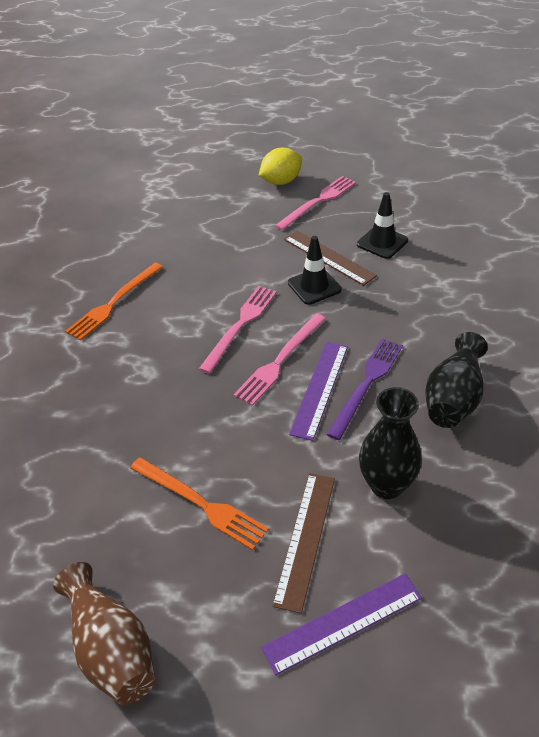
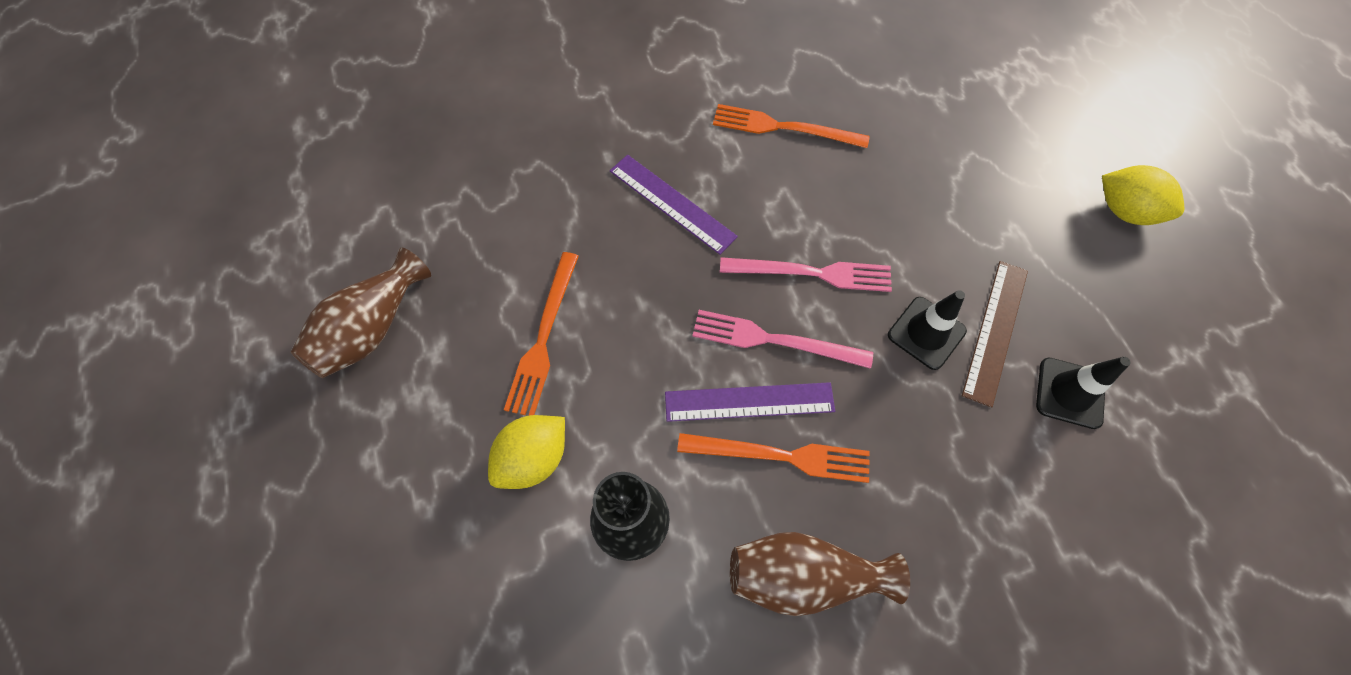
camera: 65 degrees right, 20 degrees up
purple ruler [261,573,422,675] -> purple ruler moved to [610,155,738,255]
brown ruler [272,473,335,614] -> yellow lemon [488,415,565,489]
pink fork [275,176,356,230] -> none
purple fork [326,338,403,440] -> orange fork [677,433,870,483]
black vase [425,332,488,428] -> brown vase [730,532,910,616]

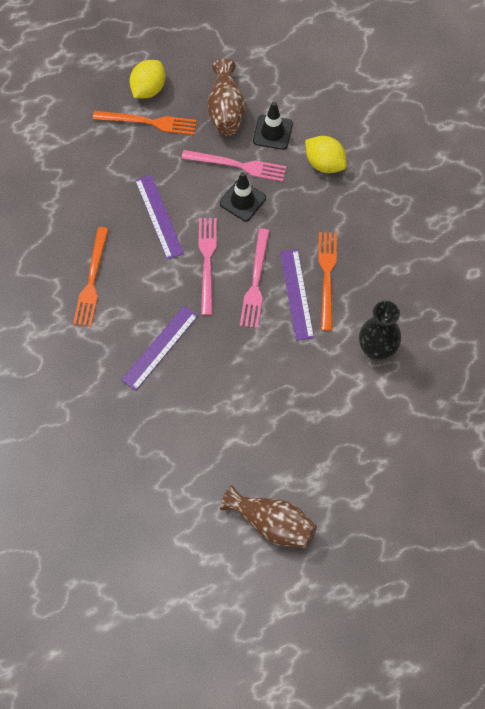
camera: 95 degrees left, 0 degrees up
yellow lemon [488,415,565,489] -> yellow lemon moved to [305,136,347,173]
orange fork [504,252,579,416] -> orange fork moved to [93,111,196,135]
brown vase [730,532,910,616] -> brown vase moved to [207,58,245,136]
brown ruler [962,261,1028,407] -> pink fork [181,150,286,182]
none -> purple ruler [135,175,184,260]

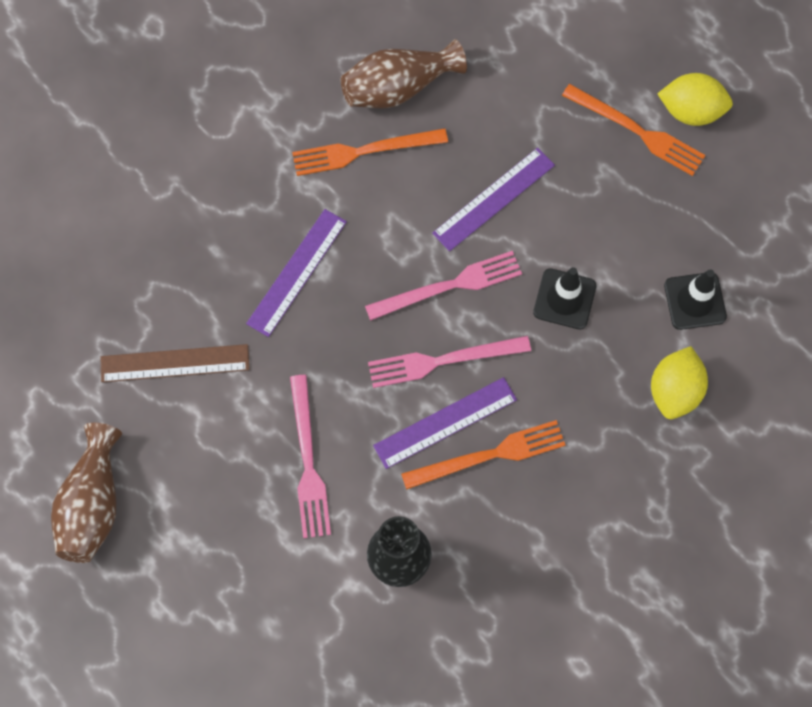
camera: 70 degrees right, 5 degrees up
orange fork [93,111,196,135] -> orange fork turned 45 degrees counterclockwise [562,84,706,176]
purple ruler [121,306,198,391] -> purple ruler turned 75 degrees counterclockwise [246,209,347,337]
pink fork [181,150,286,182] -> pink fork moved to [290,375,331,538]
brown vase [207,58,245,136] -> brown vase moved to [341,39,467,108]
none -> brown ruler [101,344,250,382]

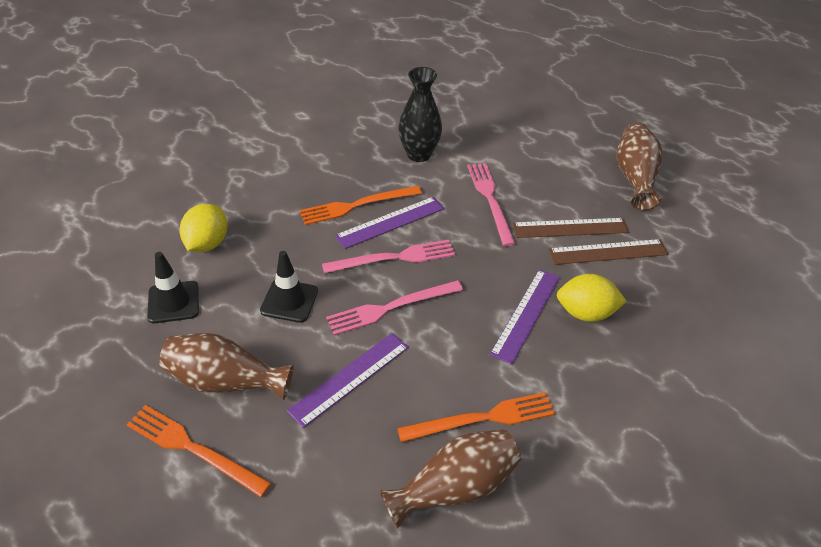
camera: 175 degrees right, 25 degrees down
yellow lemon [657,73,733,126] -> yellow lemon moved to [557,274,627,322]
none -> brown vase [159,333,294,400]
none -> brown ruler [512,218,629,238]

